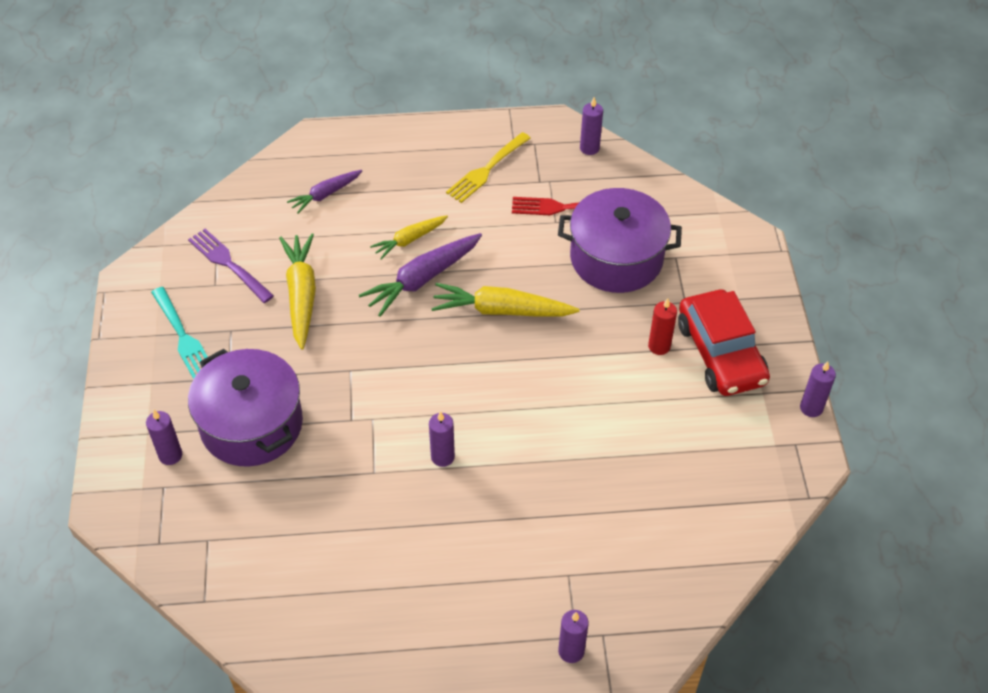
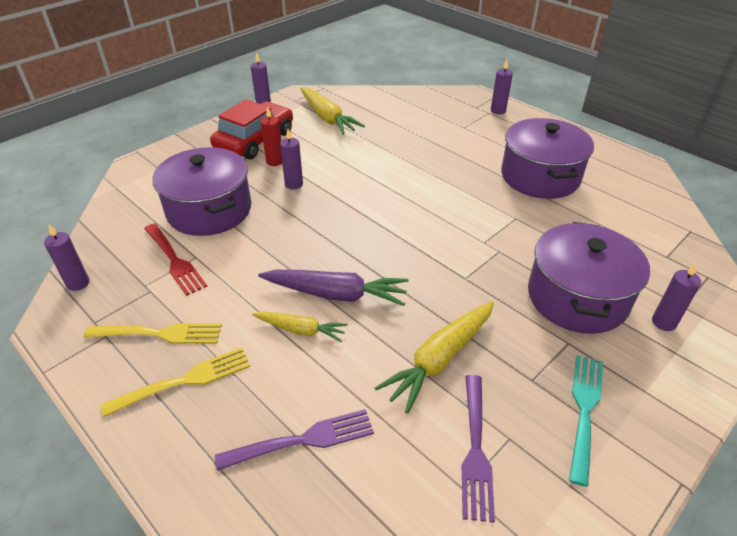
camera: 130 degrees left, 10 degrees down
purple carrot [287,170,362,214] -> purple fork [215,409,374,471]
purple candle [429,411,455,467] -> purple candle moved to [280,129,303,189]
yellow carrot [431,283,579,317] -> yellow carrot moved to [300,87,365,135]
none -> yellow fork [100,347,250,417]
none -> purple pot [501,118,594,199]

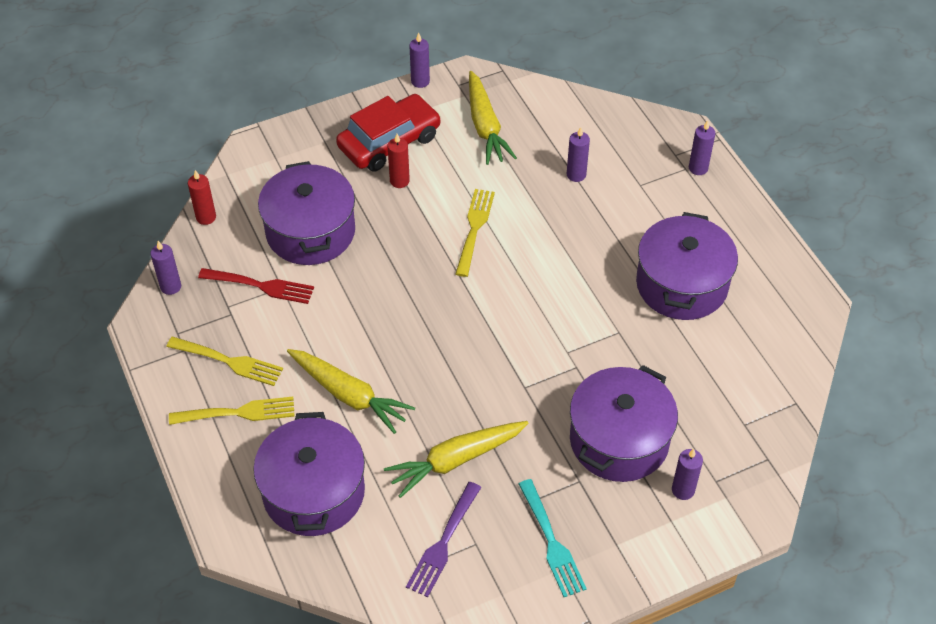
camera: 20 degrees right, 10 degrees up
red fork [144,223,207,296] -> red fork turned 60 degrees counterclockwise [198,268,314,304]
purple fork [215,409,374,471] -> purple pot [253,412,365,536]
yellow carrot [252,311,348,342] -> yellow carrot [287,349,415,434], size x1.63
purple carrot [258,270,408,306] -> none
purple candle [280,129,303,189] -> purple candle moved to [567,127,590,182]
turquoise fork [569,355,603,487] -> turquoise fork turned 120 degrees clockwise [519,479,587,597]
none -> red candle [188,170,216,225]
none -> yellow fork [455,189,495,277]

